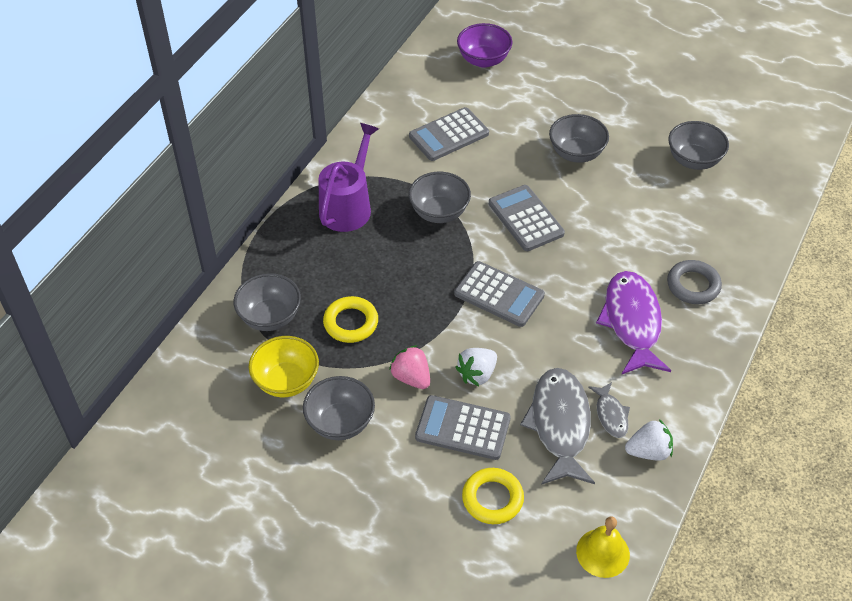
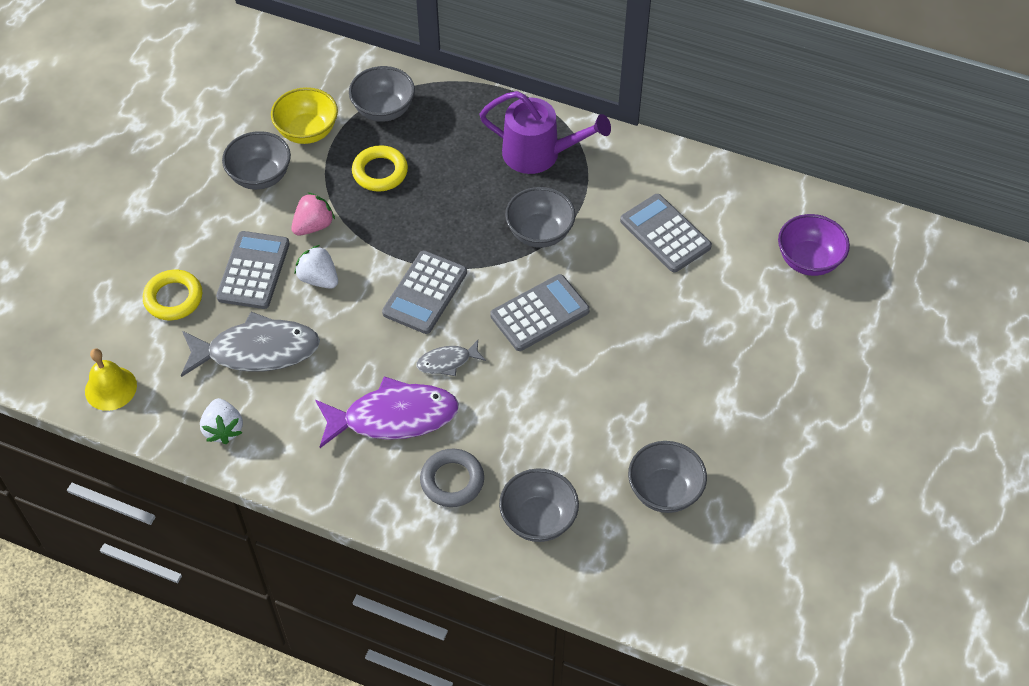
camera: 85 degrees right, 5 degrees up
grey bowl [549,114,609,163] -> grey bowl moved to [499,468,579,542]
grey fish [588,382,630,438] -> grey fish moved to [416,340,486,376]

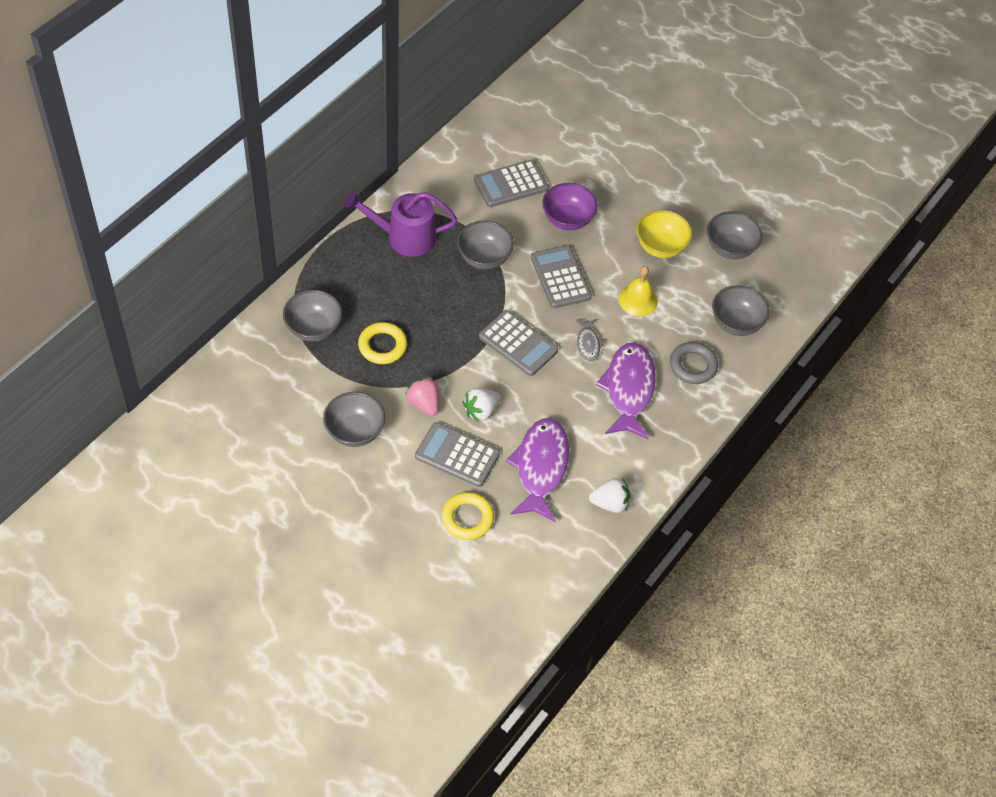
camera: 80 degrees left, 0 degrees up
yellow bell [85,348,137,411] -> yellow bell moved to [618,266,658,316]
grey fish [181,312,320,377] -> purple fish [506,418,569,522]
yellow bowl [271,87,338,144] -> yellow bowl moved to [637,210,692,258]
purple watering can [479,91,611,174] -> purple watering can turned 120 degrees counterclockwise [344,191,457,257]
purple bowl [778,214,850,276] -> purple bowl moved to [542,183,598,230]

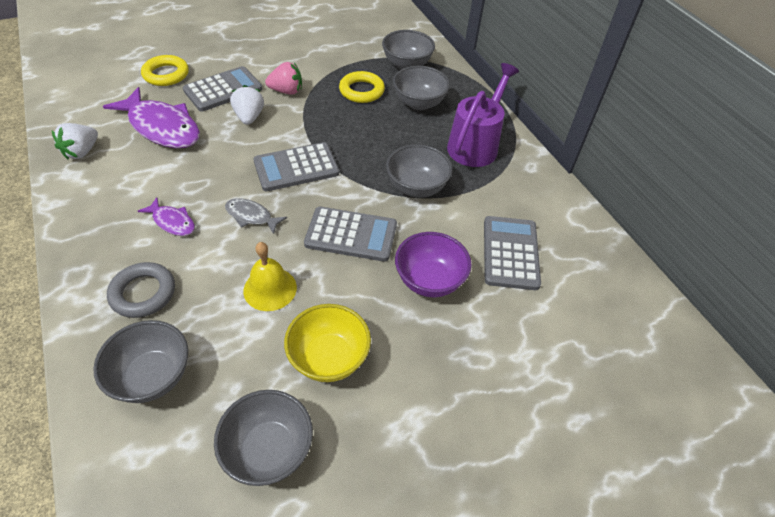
camera: 120 degrees right, 5 degrees down
grey bowl [323,392,385,447] -> grey bowl moved to [393,66,450,110]
purple fish [596,342,656,439] -> purple fish [138,197,195,236], size x0.49

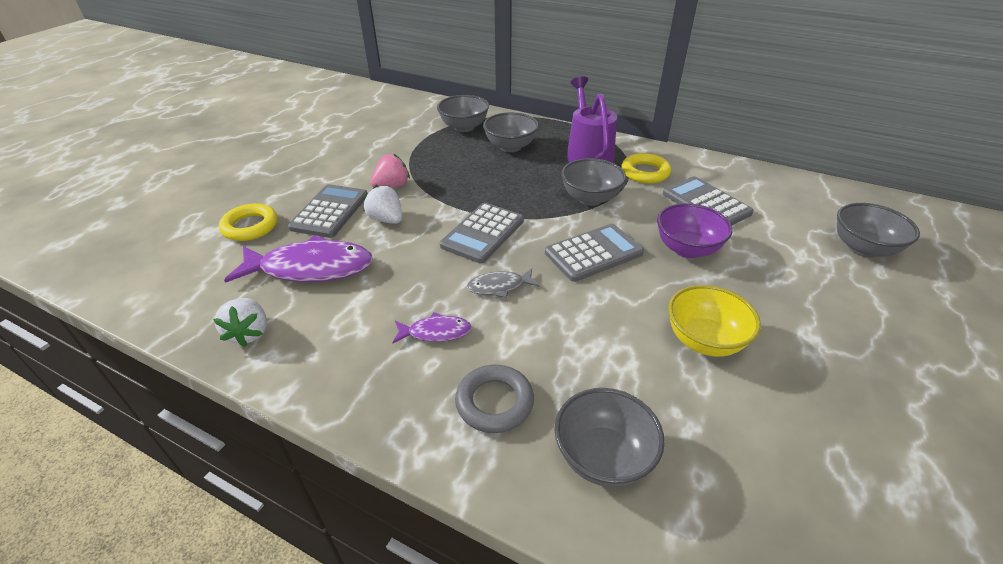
camera: 35 degrees left, 10 degrees down
grey bowl [214,390,313,486] -> grey bowl moved to [837,203,920,258]
yellow bell [243,242,297,311] -> none
yellow ring [339,71,385,103] -> yellow ring moved to [621,153,671,183]

